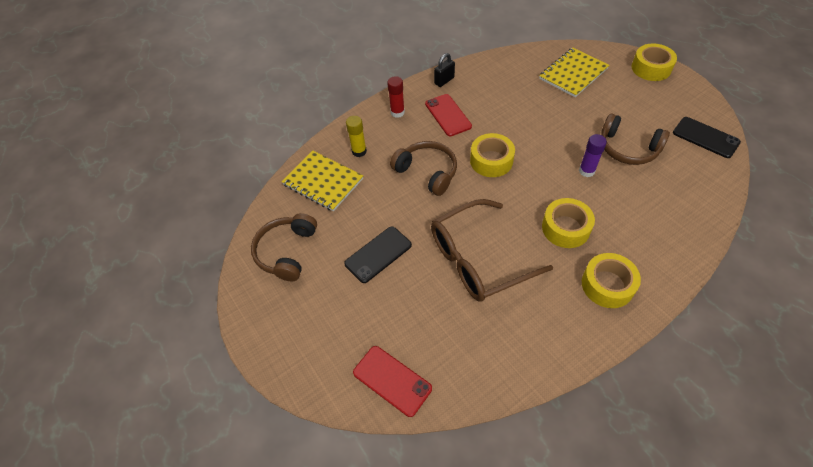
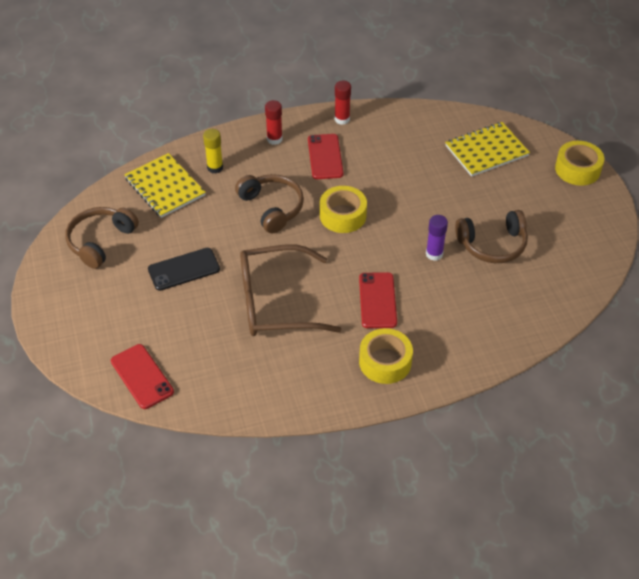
camera: 15 degrees right, 5 degrees down
black padlock [434,53,455,87] -> red glue stick [335,81,351,125]
yellow tape [542,198,595,248] -> red phone [359,272,397,328]
brown headphones [601,114,670,165] -> brown headphones turned 60 degrees counterclockwise [455,210,528,263]
black phone [673,117,741,158] -> none

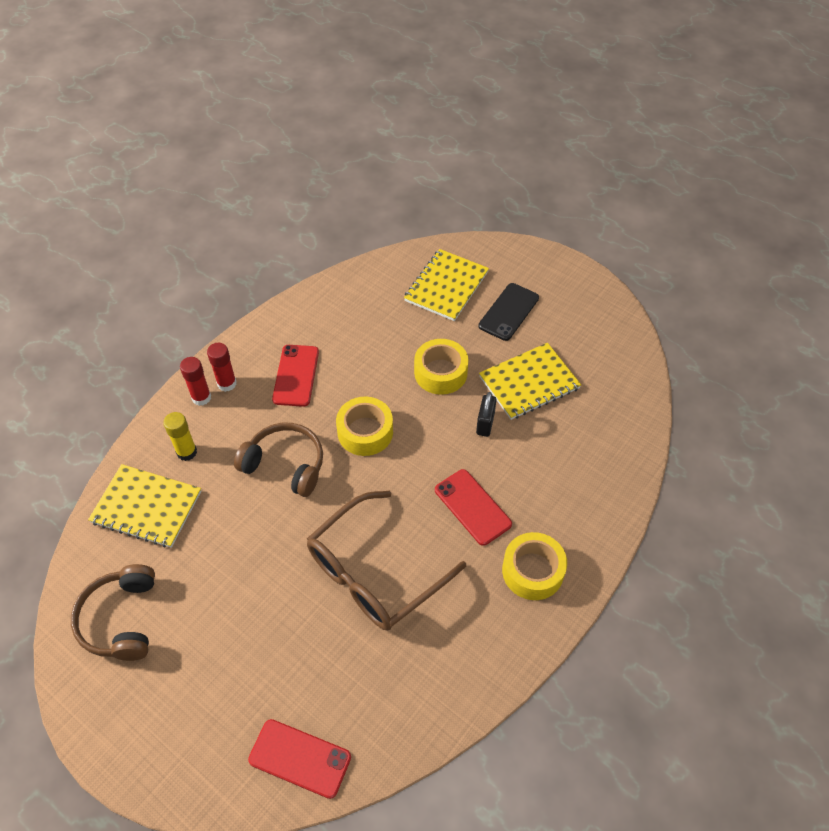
camera: 35 degrees left, 5 degrees up
black phone [148,248,220,291] -> black phone moved to [478,283,539,341]
red phone [308,134,344,179] -> red phone turned 45 degrees clockwise [272,345,319,407]
red glue stick [335,81,351,125] -> red glue stick moved to [180,357,211,406]
purple glue stick [426,215,448,261] -> black padlock [476,392,497,437]
brown headphones [455,210,528,263] -> yellow notebook [479,343,581,420]
yellow tape [555,141,604,186] -> yellow tape moved to [414,339,468,395]

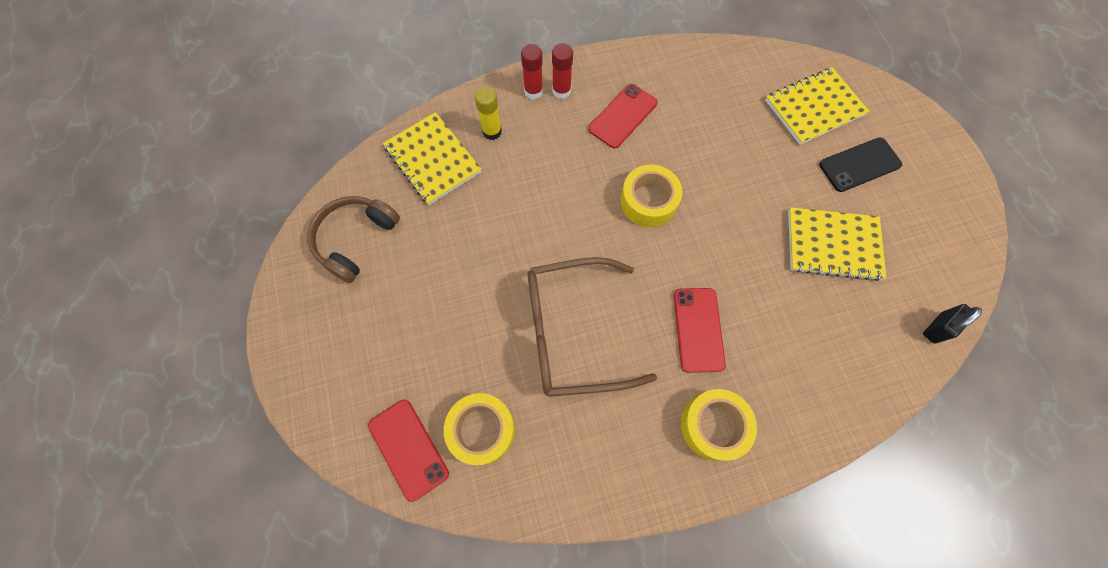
camera: 35 degrees right, 15 degrees up
brown headphones [234,423,323,497] -> none
yellow tape [414,339,468,395] -> yellow tape moved to [444,393,515,465]
black padlock [476,392,497,437] -> black padlock moved to [923,304,982,344]

